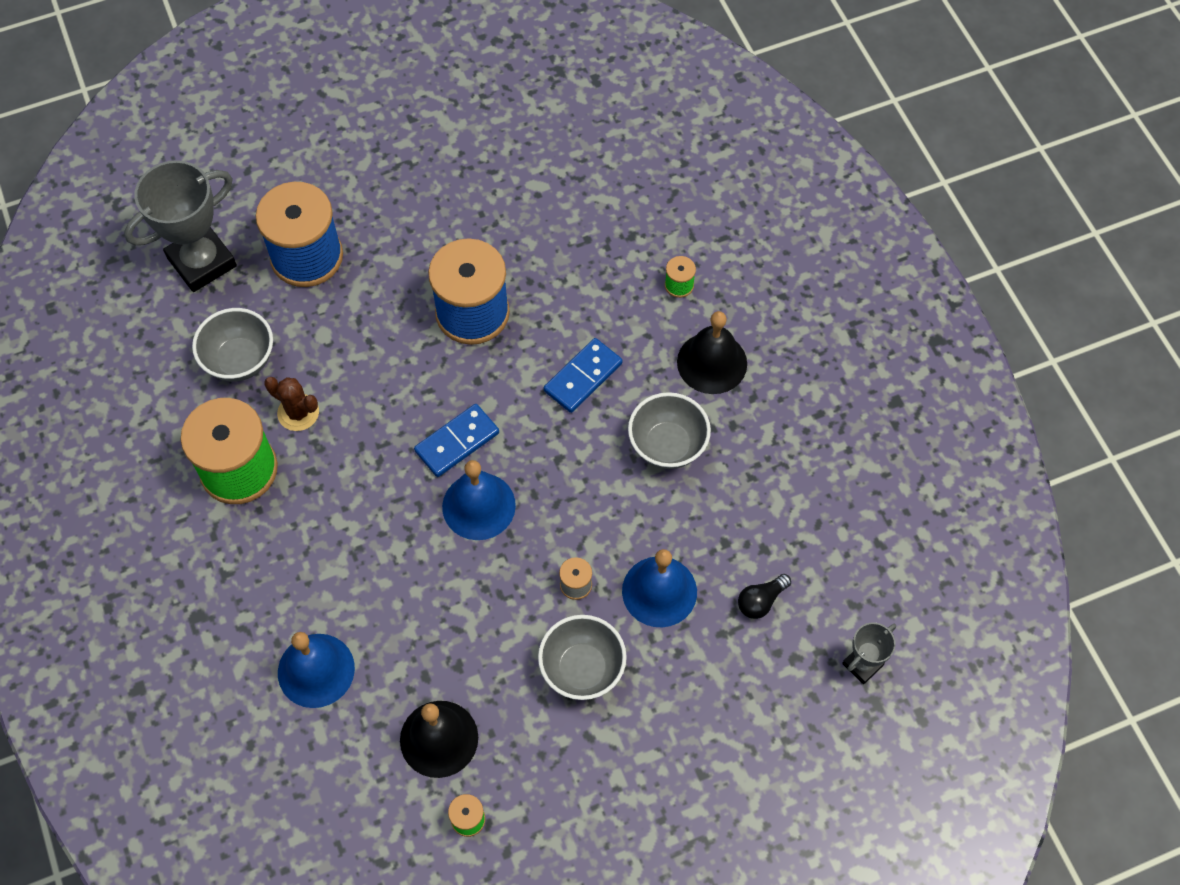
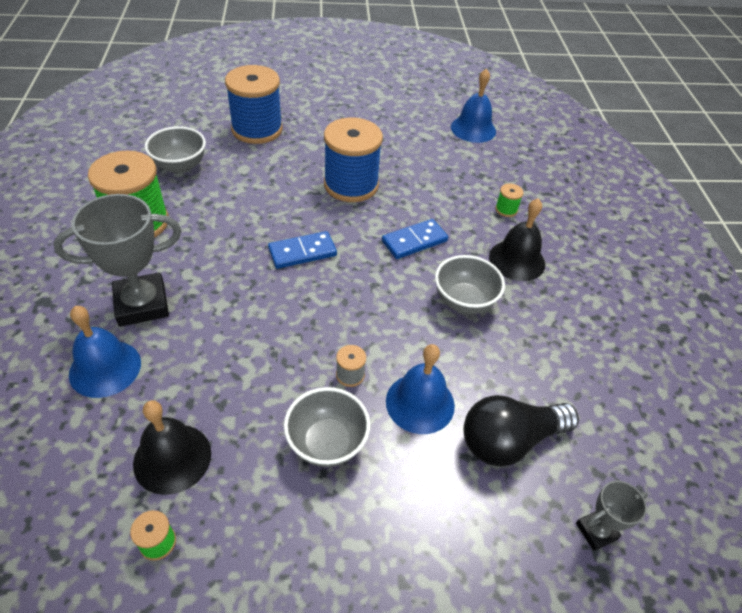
camera: 15 degrees right, 15 degrees down
grey trophy [124,160,237,292] -> grey trophy moved to [53,194,181,327]
brown cactus [264,377,319,431] -> none
blue bell [442,460,516,540] -> blue bell moved to [451,69,496,143]
black light bulb [738,574,791,619] -> black light bulb [464,395,579,466], size x2.08

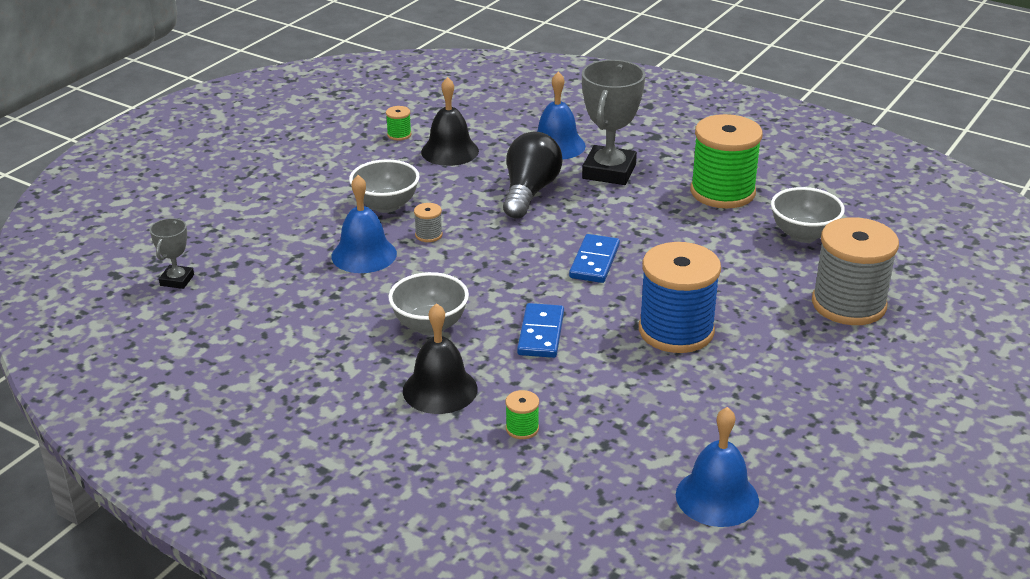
camera: 130 degrees right, 15 degrees down
blue spool [225,65,283,144] -> grey spool [812,217,899,325]
black light bulb [464,395,579,466] -> black light bulb moved to [503,132,563,219]

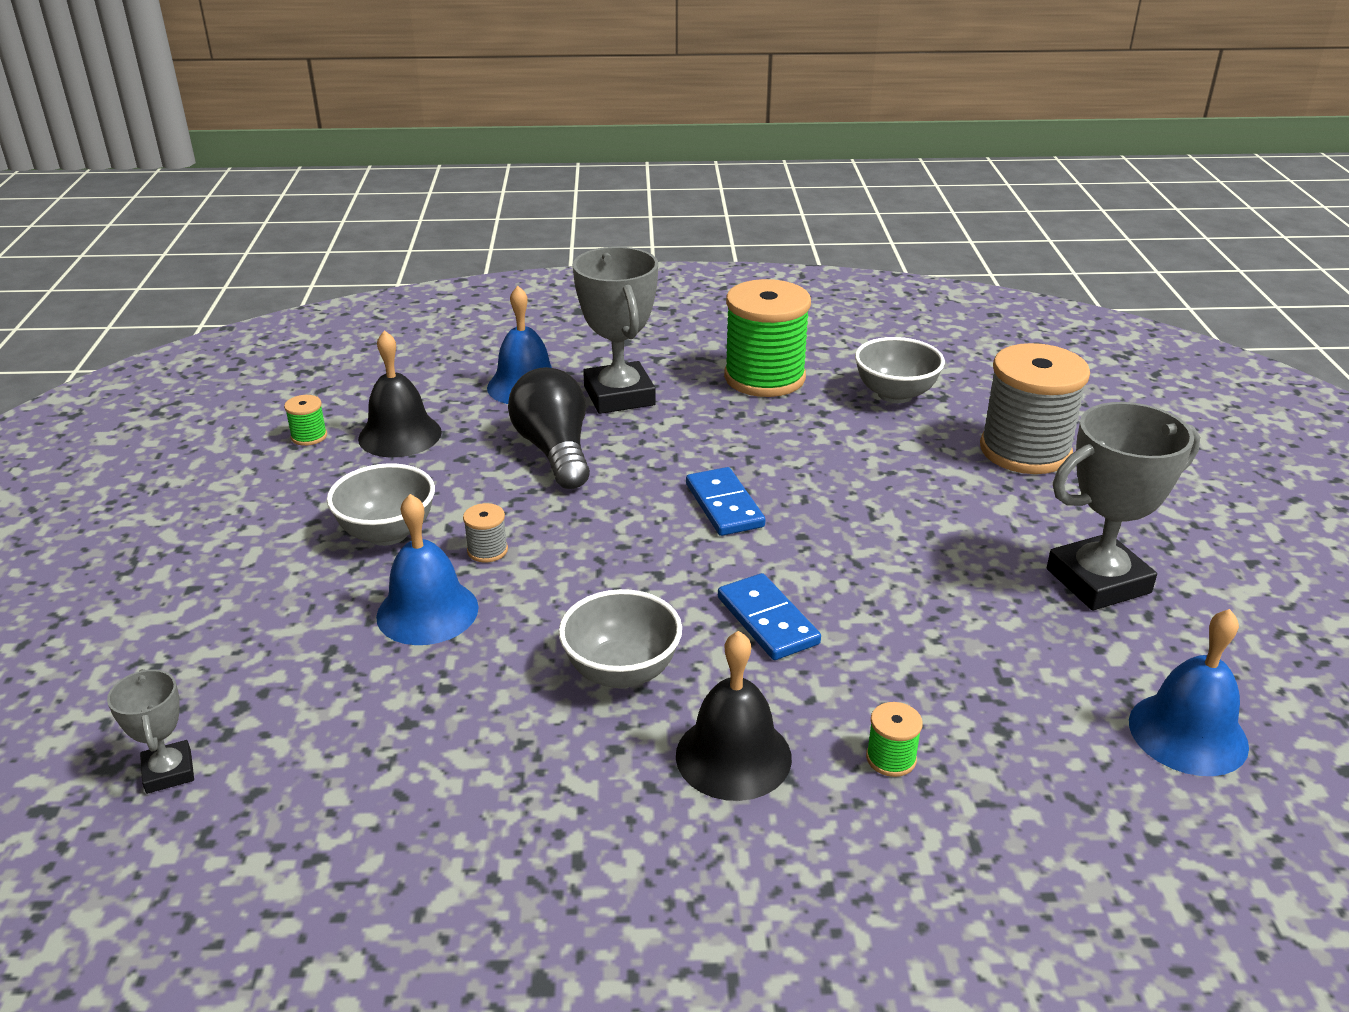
camera: 35 degrees left, 0 degrees up
blue spool [639,242,721,353] -> none
none -> grey trophy [1047,402,1200,611]

